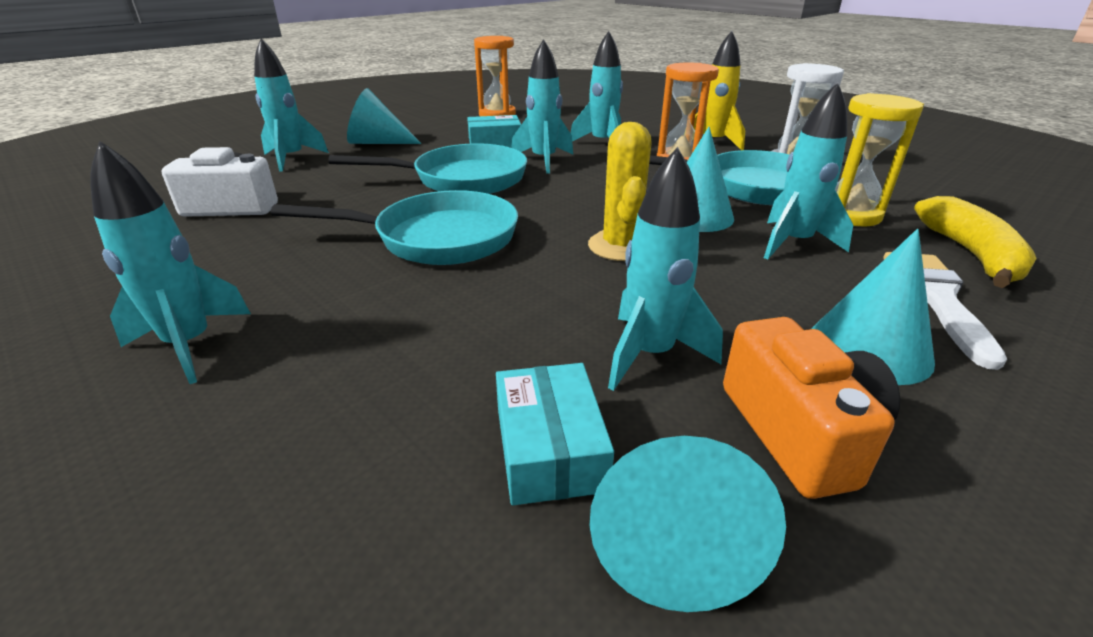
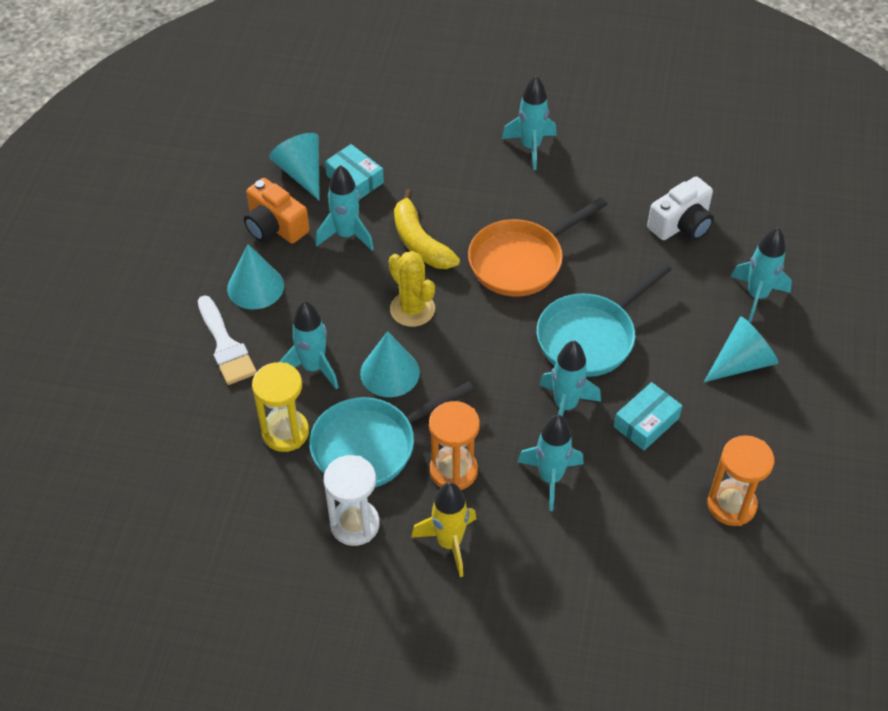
camera: 145 degrees right, 20 degrees up
turquoise pan [271,190,518,265] -> orange pan [468,197,607,296]
yellow banana [914,196,1037,288] -> yellow banana moved to [394,189,460,269]

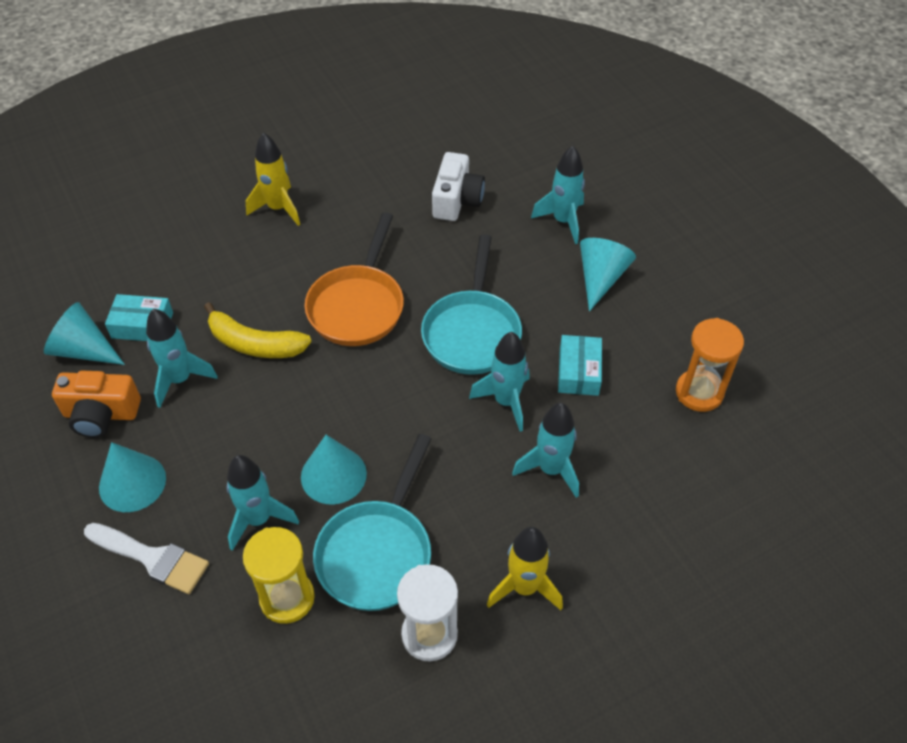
camera: 40 degrees left, 0 degrees up
yellow cactus [388,251,435,327] -> none
orange hourglass [429,401,480,490] -> none
turquoise rocket [502,76,556,170] -> yellow rocket [246,132,300,226]

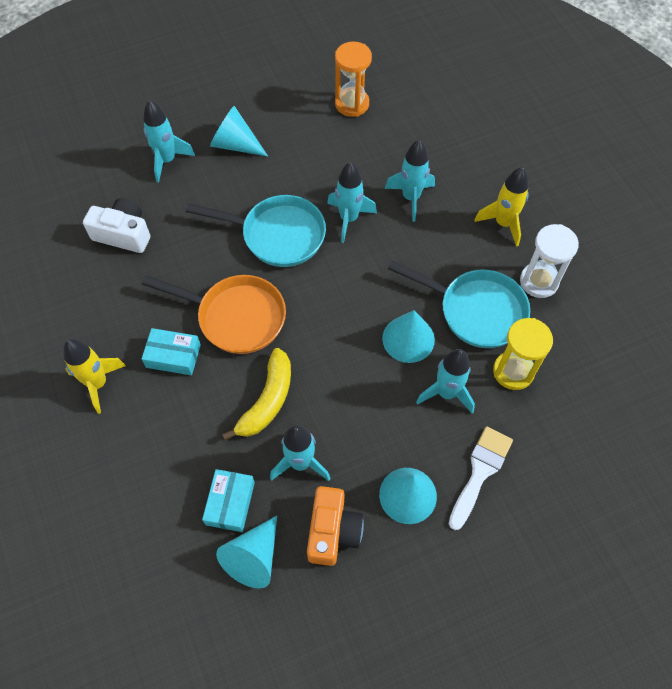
camera: 85 degrees left, 10 degrees up
turquoise box [558,335,602,396] -> turquoise box moved to [142,328,201,375]

